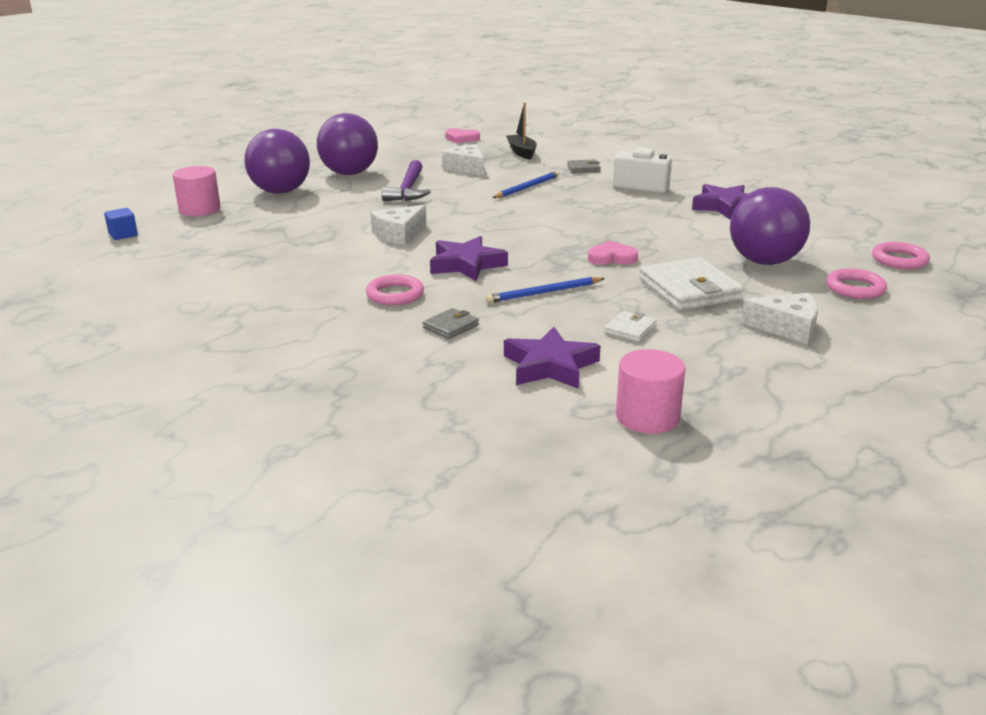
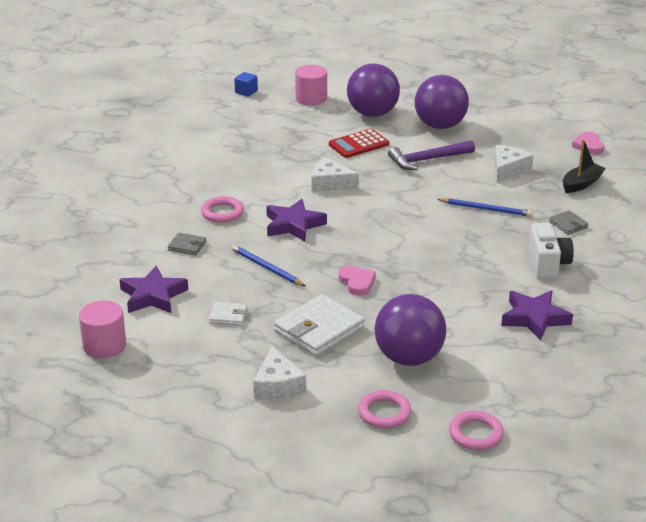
camera: 65 degrees right, 5 degrees up
none -> red calculator [329,129,389,158]

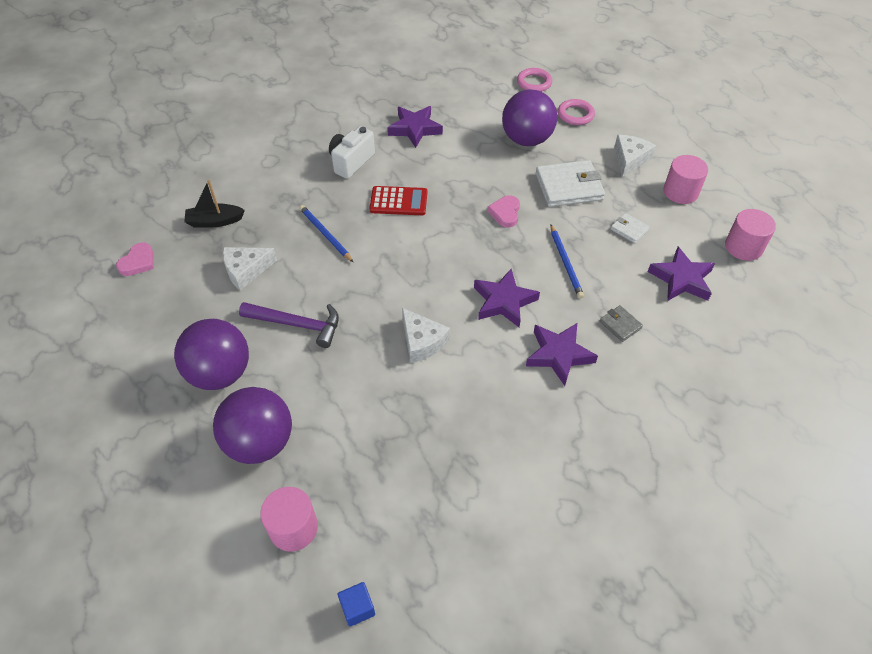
camera: 145 degrees left, 20 degrees up
pink ring [201,196,244,223] -> purple star [526,323,598,386]
red calculator [329,129,389,158] -> red calculator moved to [369,186,427,215]
grey wallet [549,210,589,235] -> none
none -> pink cylinder [663,155,708,204]

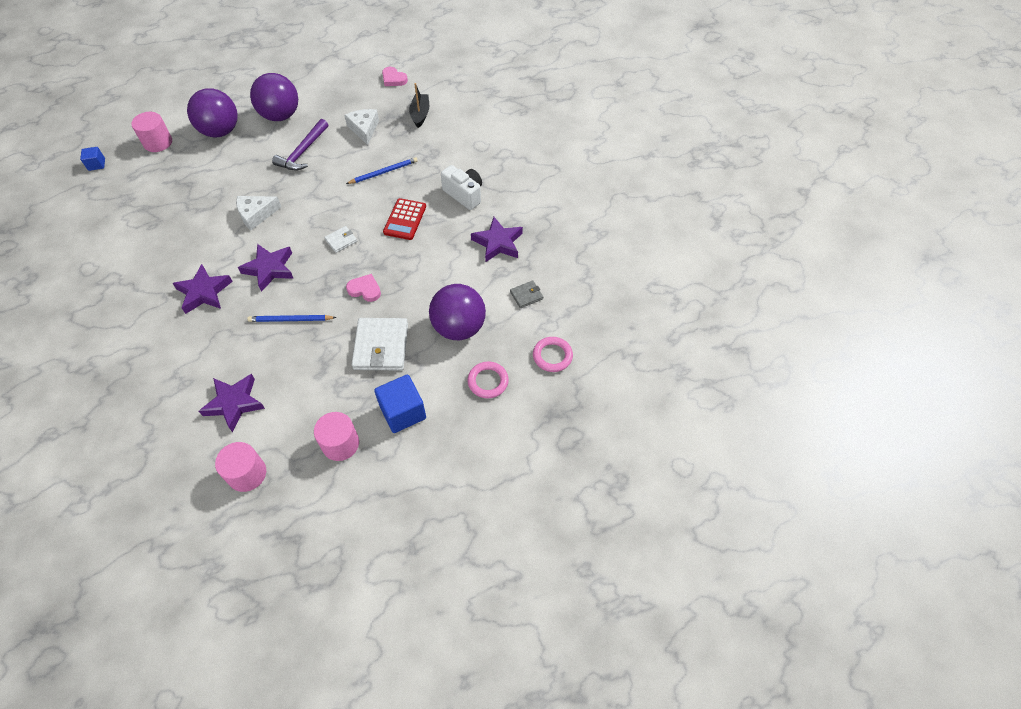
camera: 100 degrees right, 5 degrees up
grey wallet [600,305,643,342] -> grey wallet moved to [510,280,543,308]
white wallet [611,213,650,243] -> white wallet moved to [324,226,357,253]
white cheese [614,135,656,177] -> blue cube [374,375,426,433]

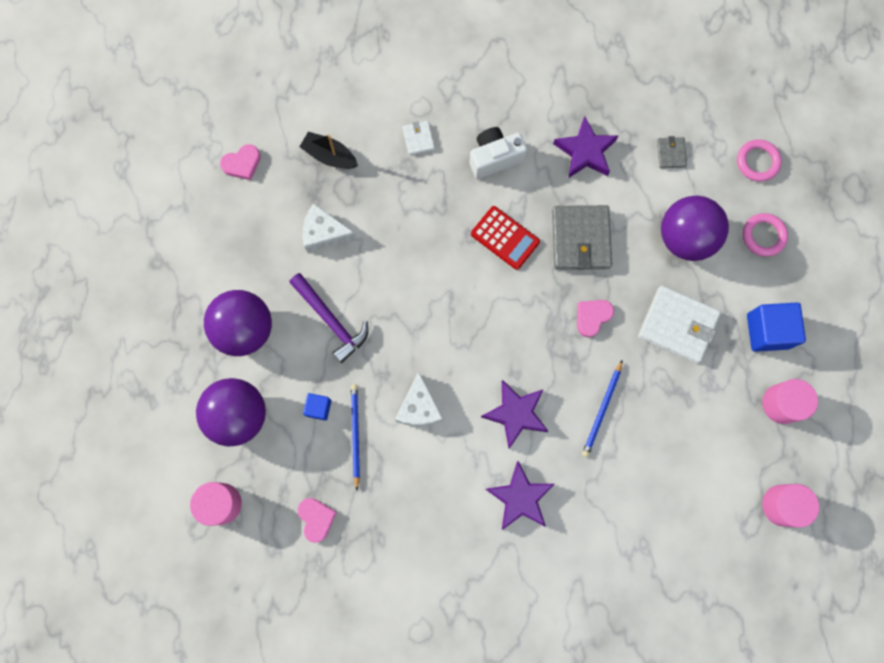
camera: 65 degrees left, 20 degrees up
blue cube [80,147,105,171] -> blue cube moved to [303,393,331,421]
purple star [199,374,265,432] -> none
white wallet [324,226,357,253] -> white wallet moved to [403,121,435,155]
blue pencil [346,157,418,184] -> blue pencil moved to [351,384,360,490]
none -> pink heart [297,498,337,543]
none -> grey wallet [552,205,612,270]

